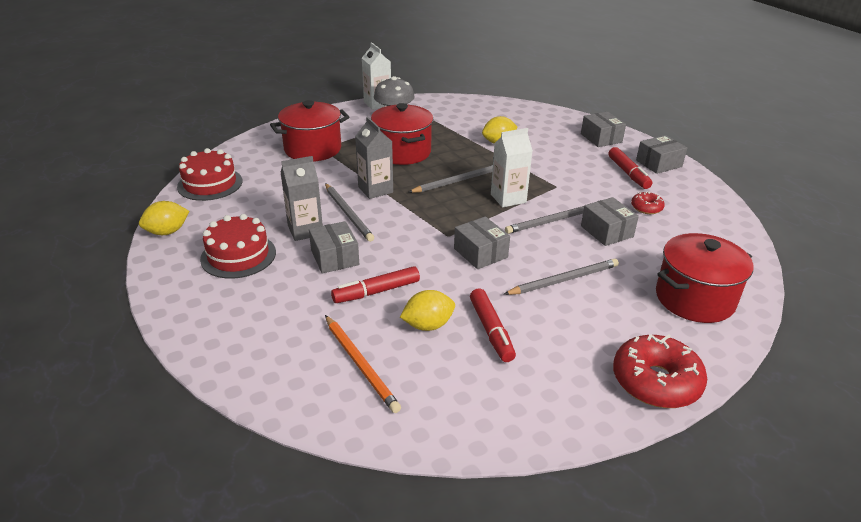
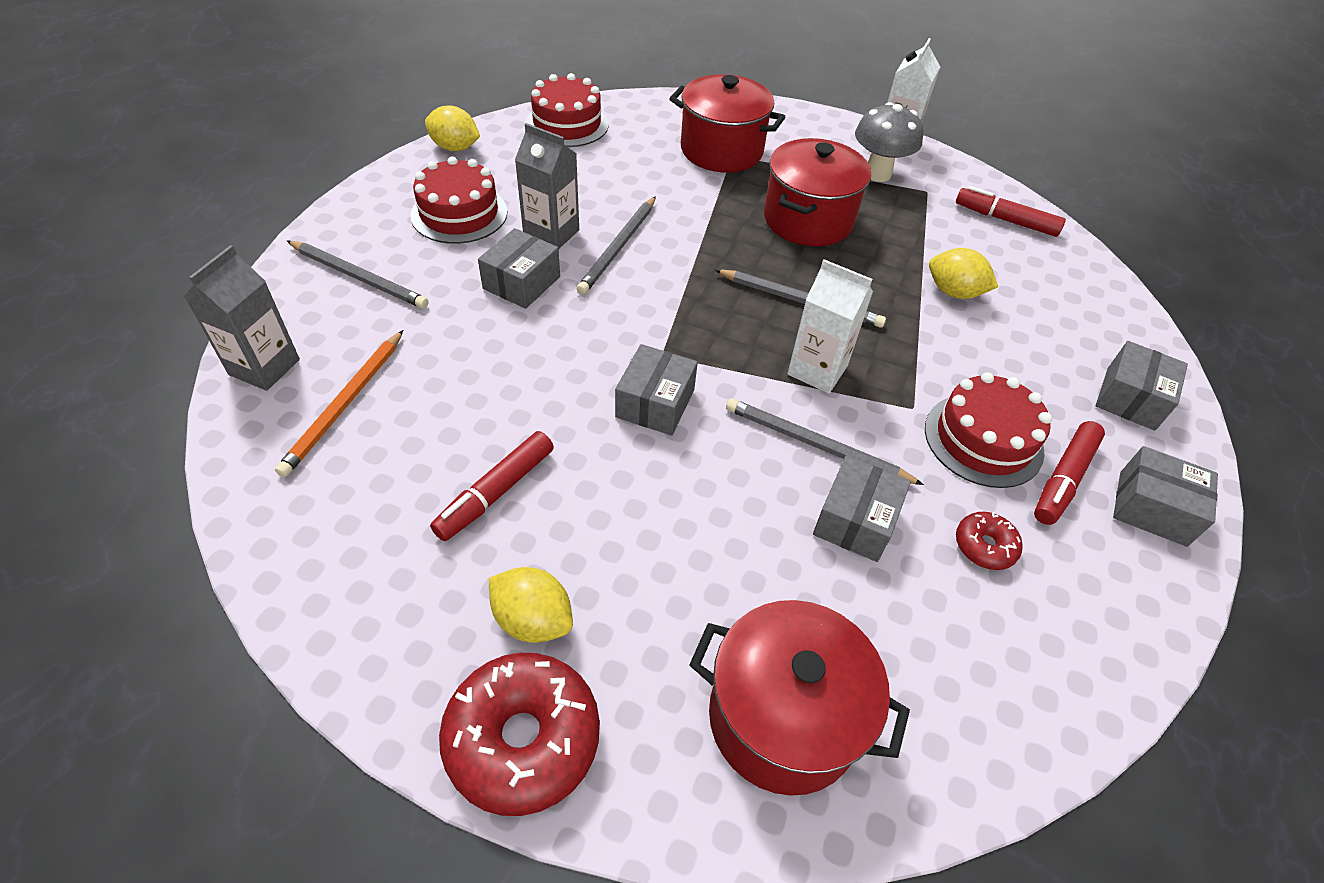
camera: 50 degrees right, 15 degrees up
red marker [331,266,420,303] -> red marker moved to [956,186,1066,237]
grey carton [355,117,393,199] -> grey carton moved to [184,245,300,391]
yellow lemon [400,290,455,331] -> yellow lemon moved to [489,567,573,643]
grey pencil [504,259,619,295] -> grey pencil moved to [287,241,429,309]
none -> red cake [925,372,1052,488]

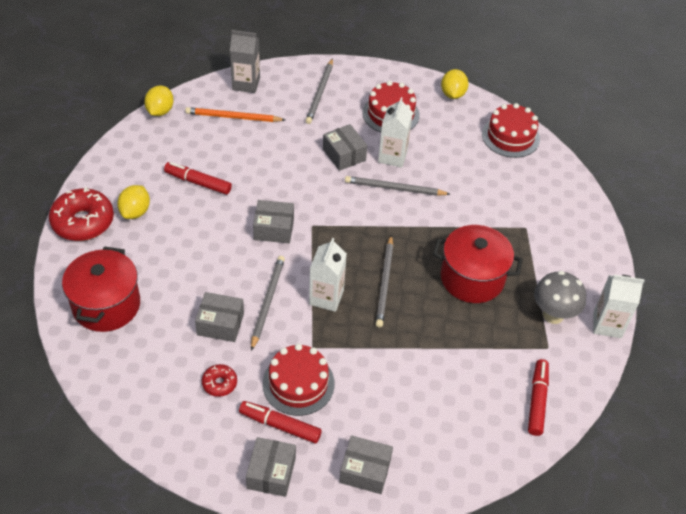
camera: 75 degrees right, 0 degrees up
grey box [478,228,560,309] -> grey box turned 45 degrees clockwise [323,124,367,171]
grey carton [515,123,579,249] -> white carton [378,97,413,168]
red pot [669,74,785,173] -> none
yellow lemon [929,248,998,299] -> yellow lemon moved to [144,86,174,116]

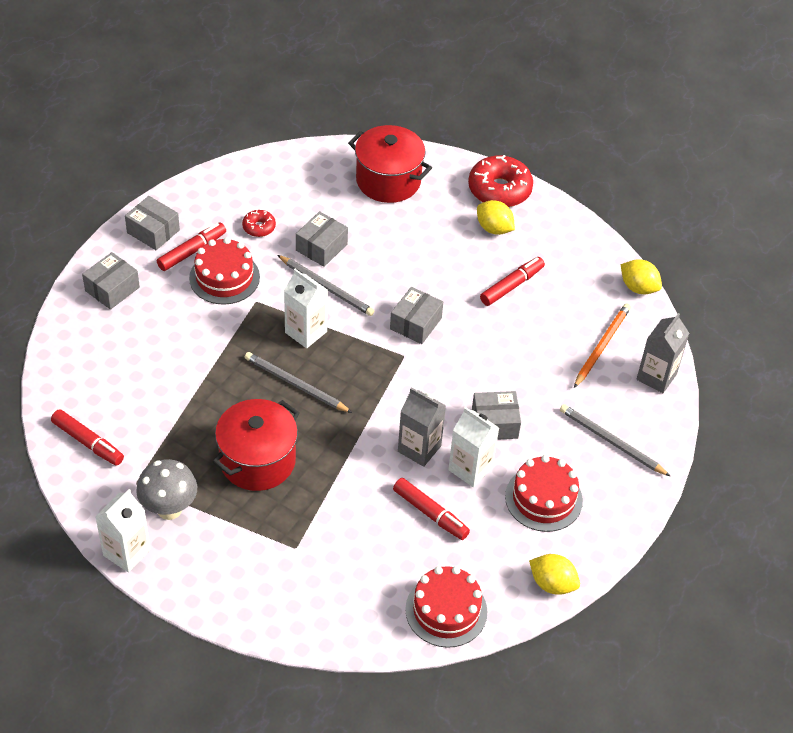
camera: 115 degrees right, 0 degrees up
grey pencil [345,176,450,196] -> grey carton [398,387,446,467]
none -> red marker [393,478,470,540]

